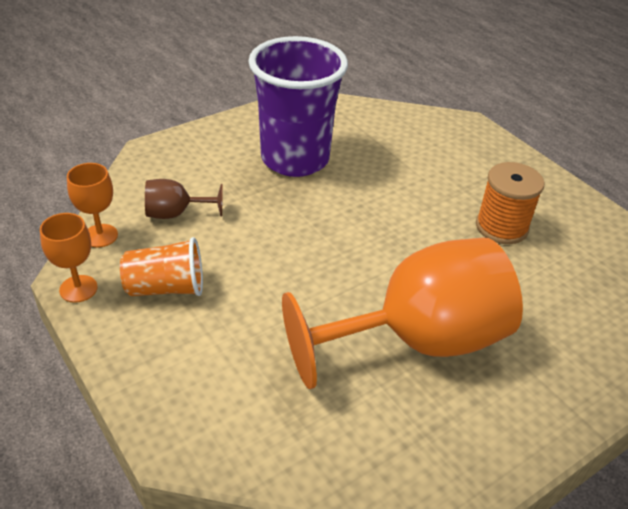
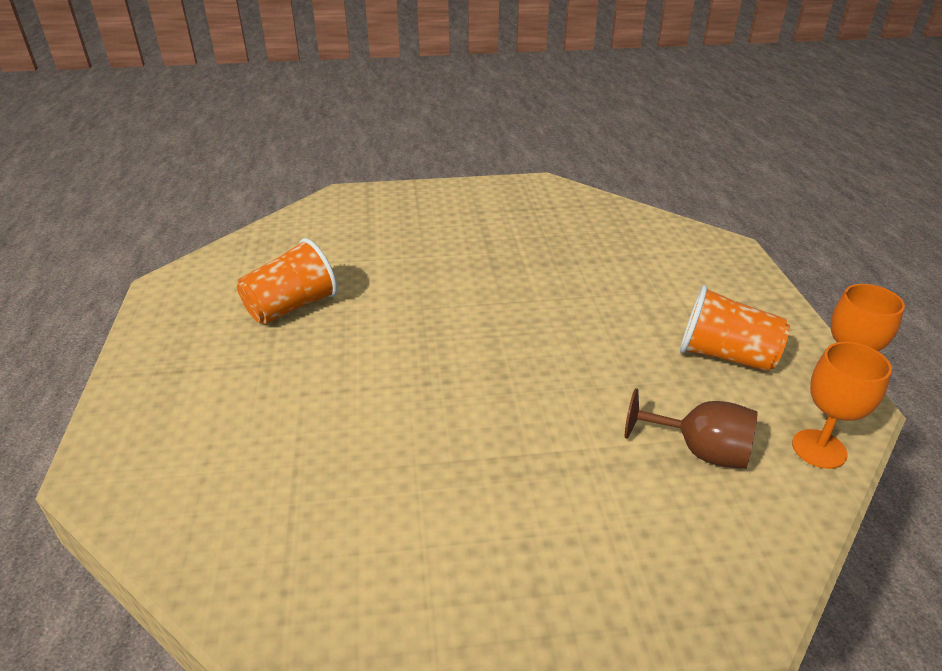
camera: 150 degrees left, 5 degrees down
purple cup [248,36,348,177] -> none
orange goblet [282,238,523,389] -> none
orange spool [476,162,545,244] -> orange cup [237,238,338,324]

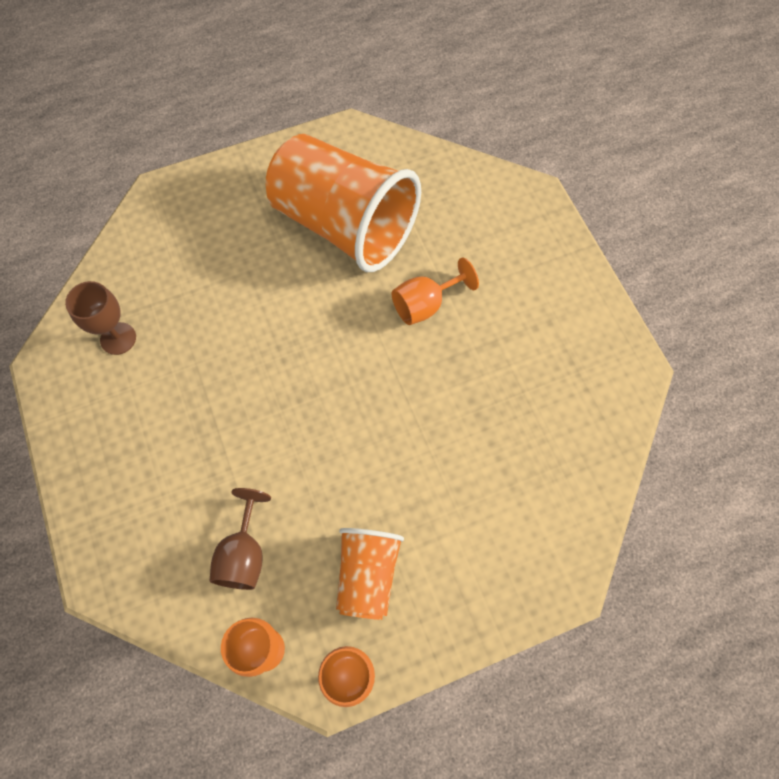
camera: 75 degrees right, 30 degrees up
orange cup [237,238,338,324] -> orange cup [265,134,421,272], size x1.91
none -> brown goblet [65,281,136,355]
none -> orange goblet [392,258,479,325]

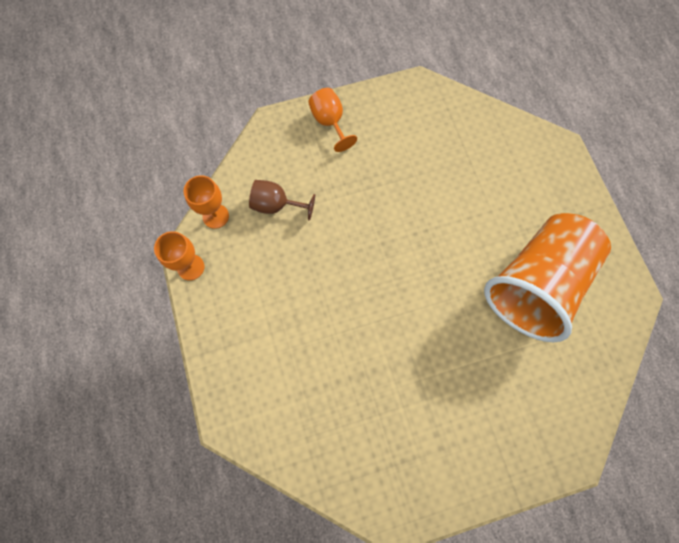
camera: 95 degrees right, 5 degrees up
brown goblet [65,281,136,355] -> none
orange cup [336,528,404,620] -> none
orange goblet [392,258,479,325] -> orange goblet moved to [308,88,357,152]

